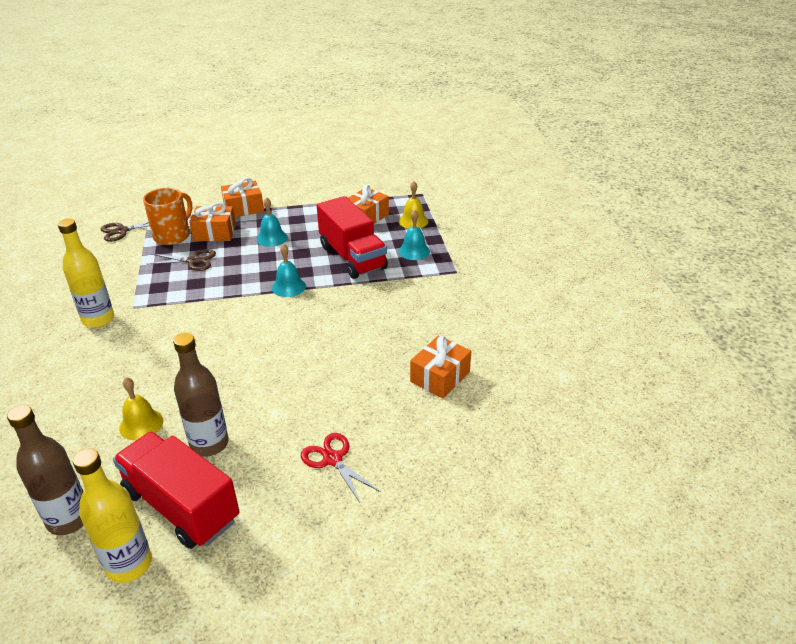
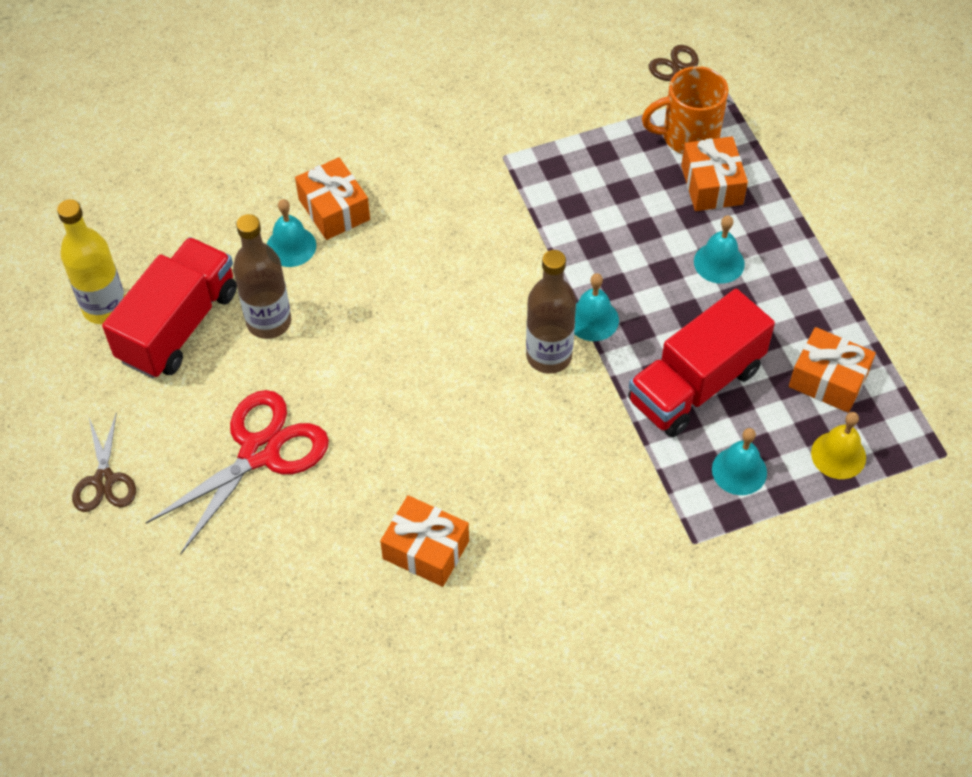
camera: 80 degrees right, 20 degrees up
brown bottle [7,405,83,535] -> brown bottle moved to [526,250,576,374]
yellow bottle [58,218,114,328] -> none
yellow bell [119,377,163,440] -> turquoise bell [267,199,316,267]
orange mug [143,188,192,245] -> orange mug turned 150 degrees clockwise [642,66,728,154]
brown scissors [147,249,216,271] -> brown scissors moved to [72,412,136,512]
orange gift [221,178,264,217] -> orange gift moved to [295,157,370,240]
red scissors [301,433,380,503] -> red scissors [146,390,329,554], size x1.72

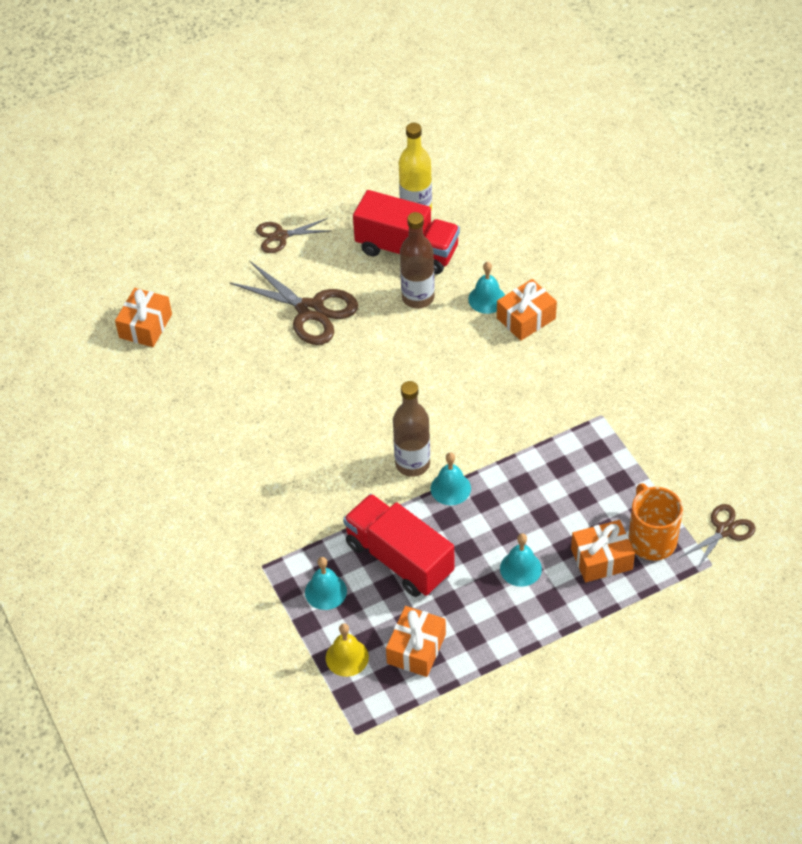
camera: 85 degrees right, 5 degrees down
red scissors [146,390,329,554] -> brown scissors [229,261,358,345]
orange gift [380,495,469,587] -> orange gift moved to [115,288,172,347]

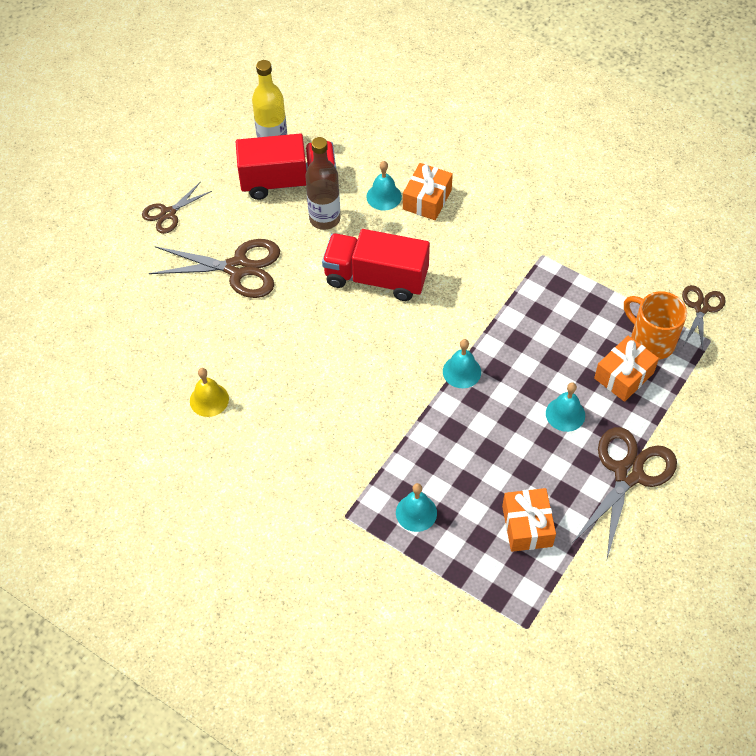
camera: 30 degrees left, 5 degrees up
orange gift [115,288,172,347] -> none
yellow bell [326,623,369,677] -> yellow bell moved to [190,368,229,417]
red truck [343,494,455,597] -> red truck moved to [322,229,430,301]
brown bottle [393,381,430,477] -> none
none -> brown scissors [572,427,677,558]

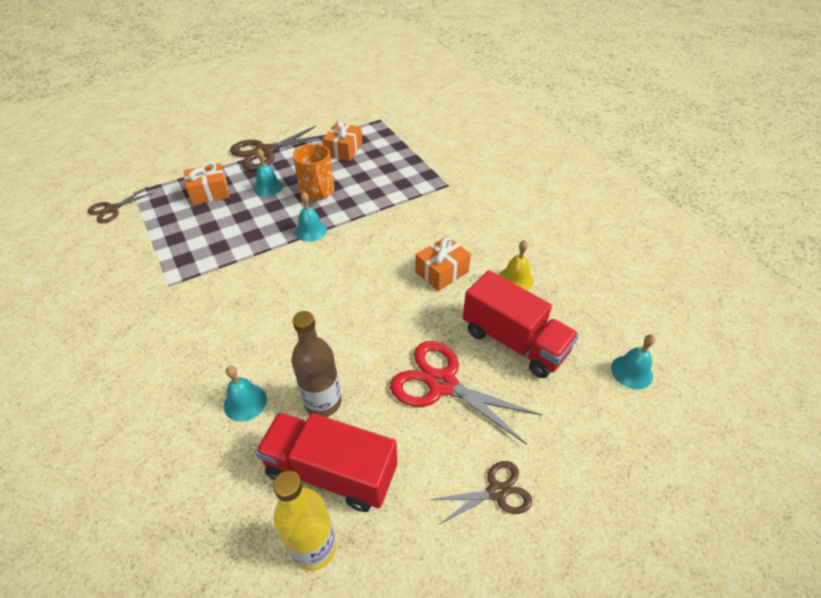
camera: 155 degrees left, 10 degrees down
brown scissors [149,239,280,298] -> red scissors [390,341,542,445]
red truck [322,229,430,301] -> red truck moved to [463,270,579,378]
turquoise bell [396,483,437,532] -> turquoise bell moved to [611,334,655,389]
orange gift [403,163,453,220] -> orange gift moved to [415,236,471,291]
orange mug [624,291,687,360] -> orange mug moved to [293,144,334,201]

